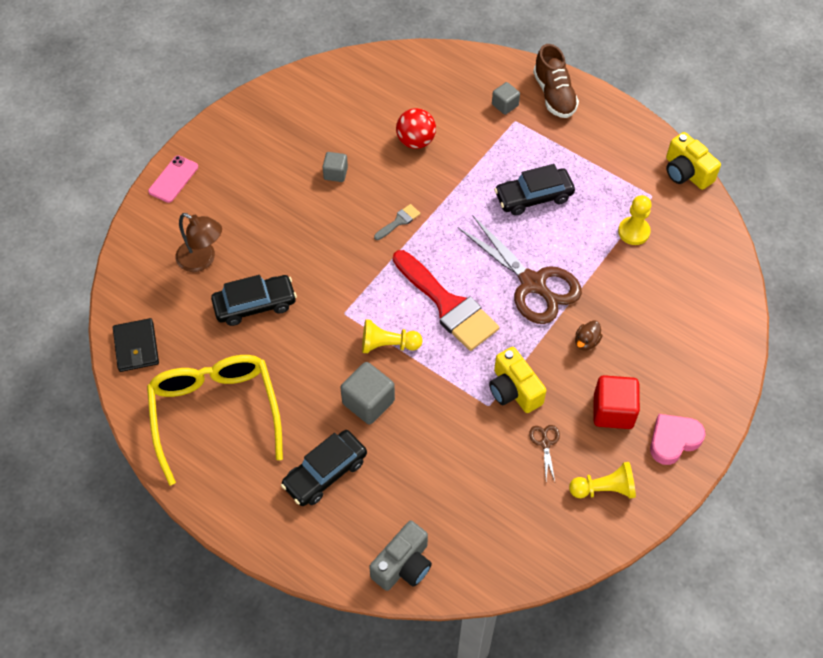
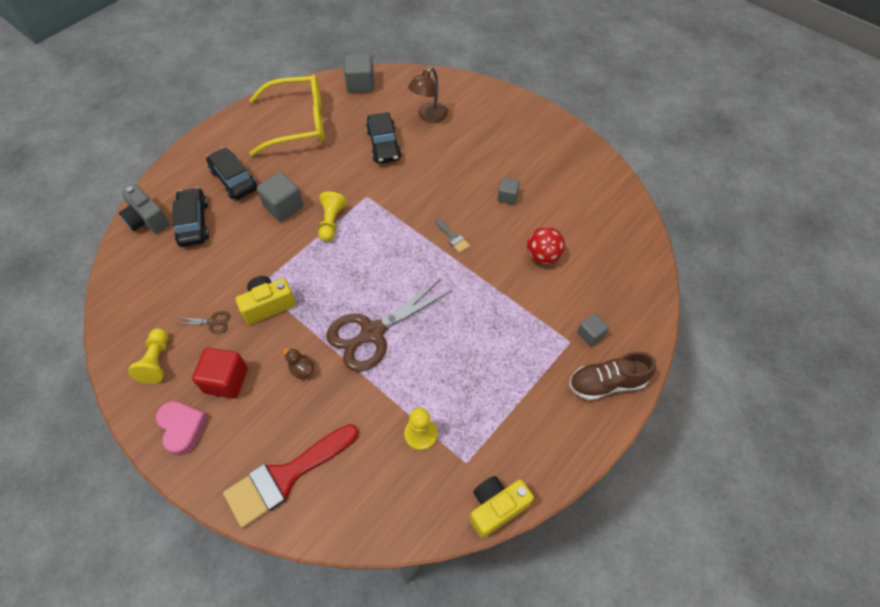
camera: 95 degrees right, 0 degrees up
black wallet [113,318,159,372] -> grey cube [344,54,374,93]
pink phone [148,155,198,203] -> none
red brush [393,250,499,351] -> red brush moved to [223,424,359,528]
black car [494,164,575,216] -> black car moved to [173,187,209,247]

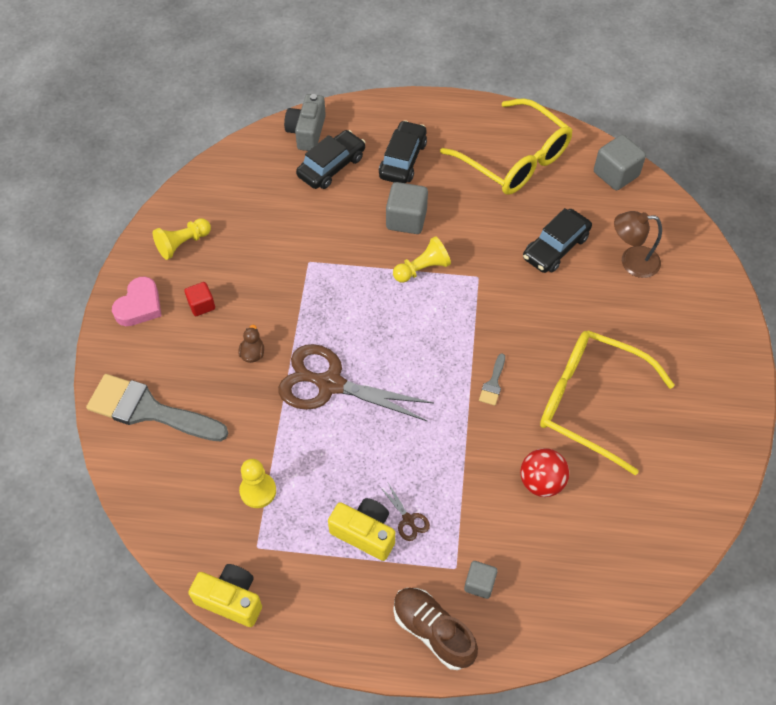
camera: 55 degrees right, 0 degrees up
brown scissors [175,311,230,334] -> brown scissors moved to [380,483,430,541]
red cube [192,348,248,399] -> red cube [185,282,215,316], size x0.60
red brush [223,424,359,528] -> grey brush [86,374,229,441]
yellow camera [236,276,296,325] -> yellow camera moved to [328,498,395,561]
grey cube [497,177,520,205] -> yellow glasses [540,330,674,475]

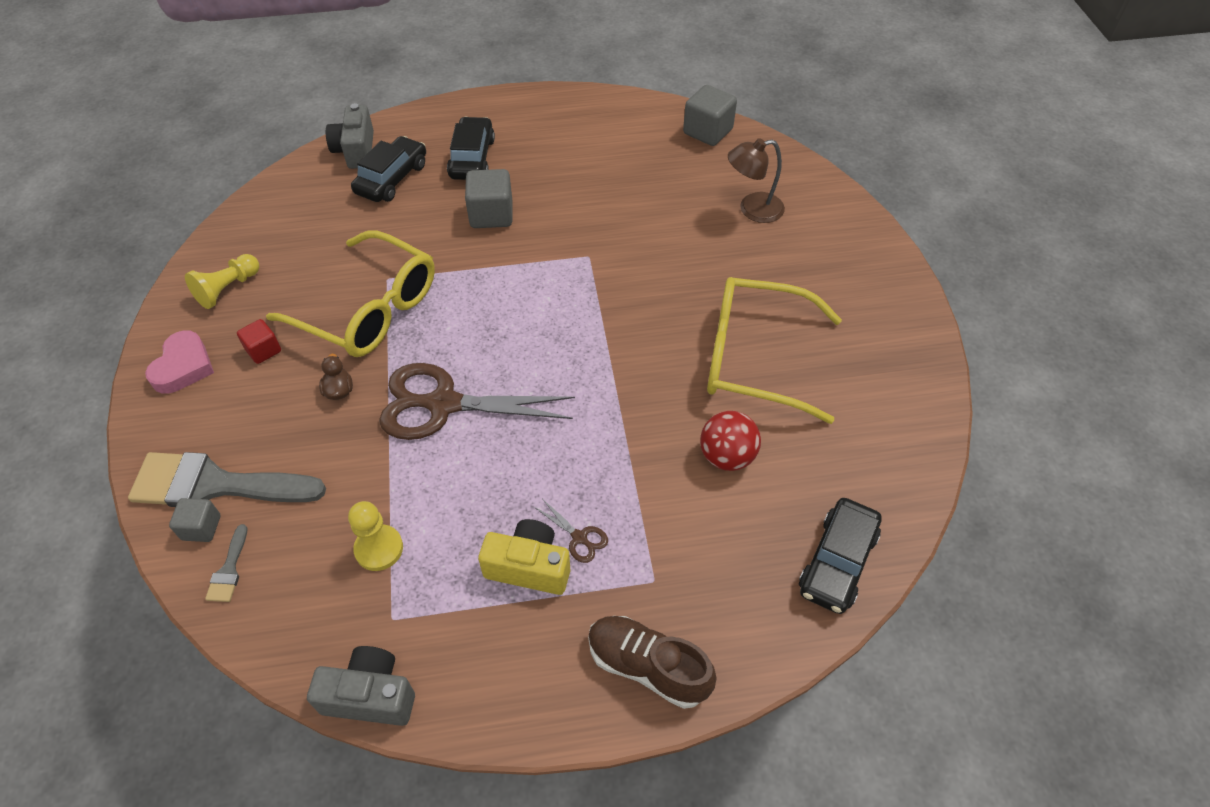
camera: 15 degrees left, 5 degrees down
yellow camera [188,564,262,627] -> grey camera [307,646,415,726]
yellow pawn [393,236,451,283] -> none
yellow glasses [440,98,572,195] -> yellow glasses moved to [266,231,435,357]
grey cube [464,561,498,599] -> grey cube moved to [169,498,220,542]
grey brush [479,353,505,406] -> grey brush moved to [205,524,247,602]
black car [523,208,592,273] -> black car moved to [799,498,882,614]

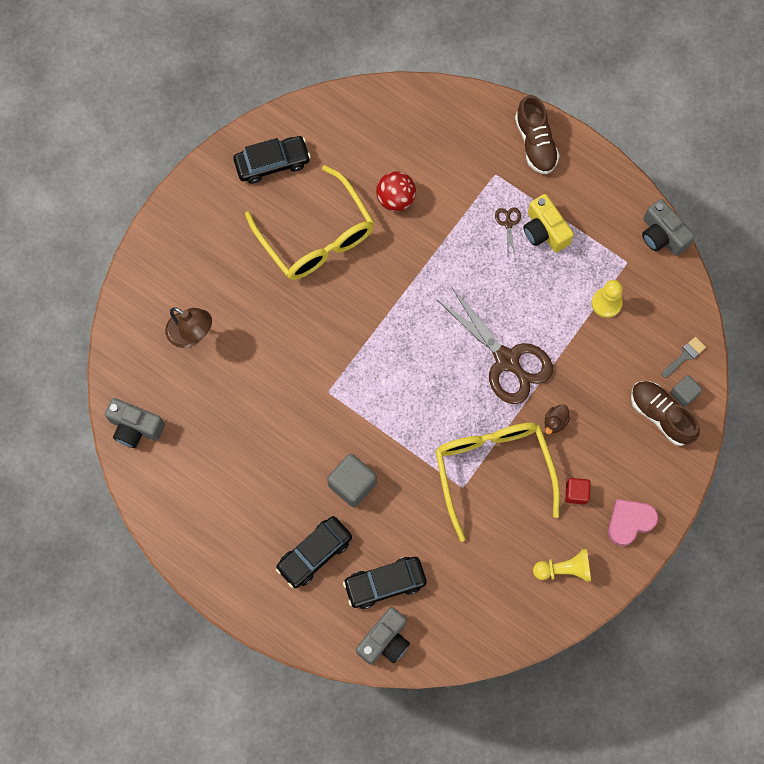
camera: 135 degrees left, 20 degrees up
grey brush [128,452,326,507] -> brown shoe [631,381,700,446]
grey cube [683,85,737,146] -> grey camera [105,398,165,448]
black car [799,498,882,614] -> black car moved to [234,136,311,184]

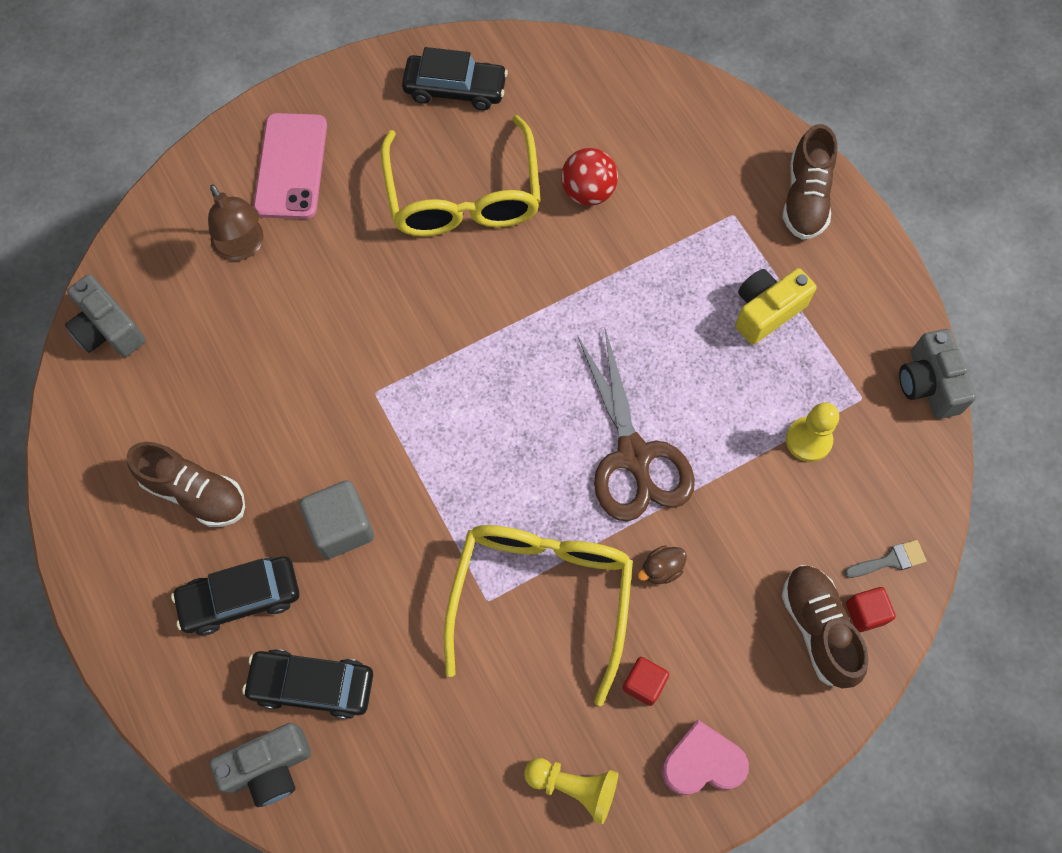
camera: 25 degrees right, 5 degrees down
brown scissors [495,207,521,255] -> none
yellow camera [523,194,574,252] -> yellow camera turned 60 degrees clockwise [735,268,817,345]
grey cube [670,375,702,407] -> red cube [846,587,896,632]
none -> brown shoe [127,442,245,527]
none -> pink phone [253,113,327,219]

